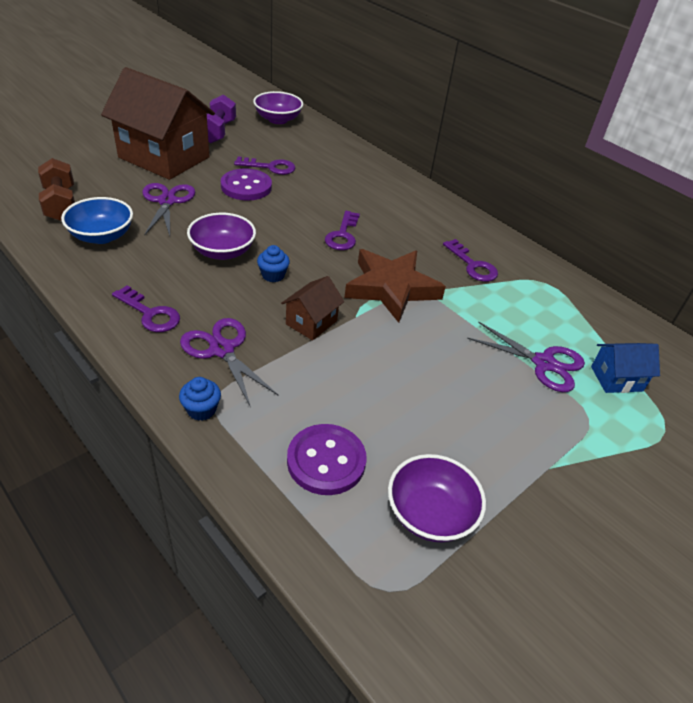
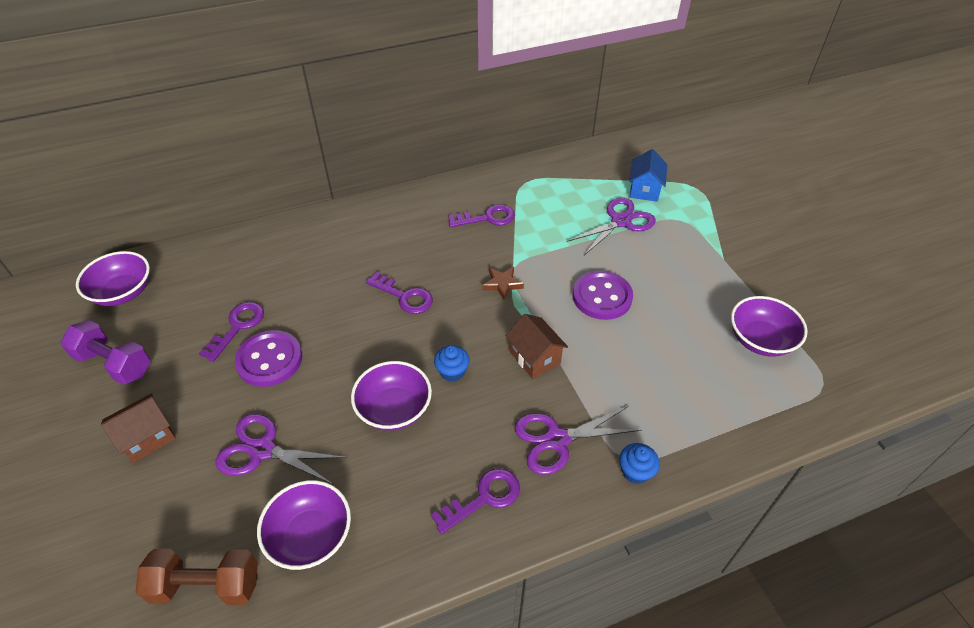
camera: 65 degrees left, 5 degrees up
blue bowl [61,197,133,244] -> purple bowl [257,480,351,570]
brown house [101,67,215,180] -> brown house [101,393,176,463], size x0.45
purple button [287,424,367,495] -> purple button moved to [573,271,633,320]
brown star [345,249,446,323] -> brown star [483,267,524,300], size x0.43

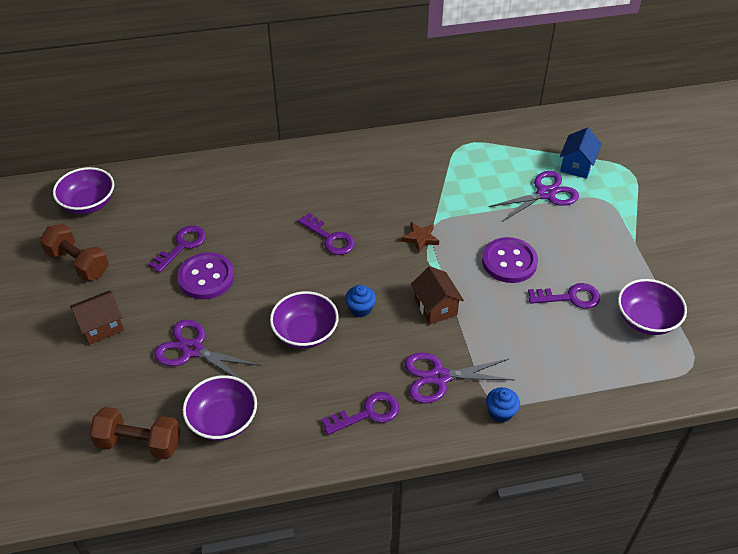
camera: 10 degrees right, 0 degrees up
purple dumbbell [61,320,151,385] -> brown dumbbell [40,224,109,281]
purple key [448,204,515,227] -> purple key moved to [528,283,600,309]

